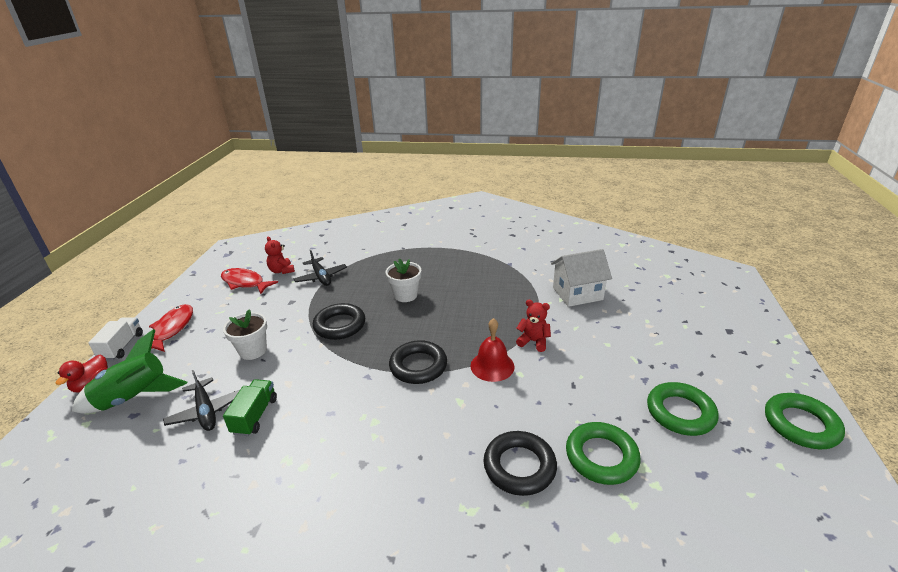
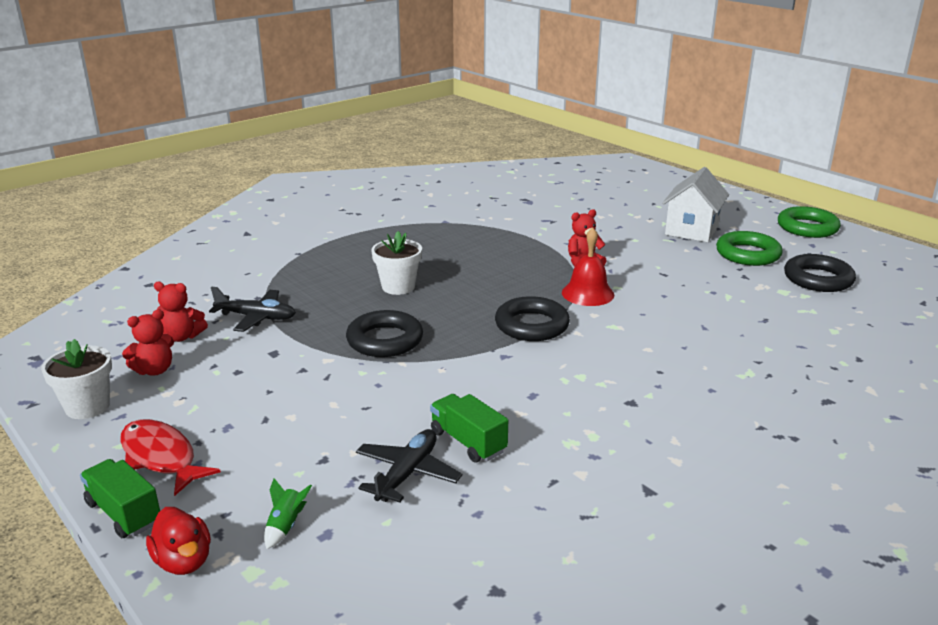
camera: 50 degrees left, 5 degrees down
green rocket [72,329,187,413] -> green rocket [264,478,312,549], size x0.41
white truck [88,318,143,360] -> green truck [80,459,160,538]
black plane [163,370,240,431] -> black plane turned 75 degrees counterclockwise [356,429,462,503]
red fish [221,268,278,294] -> red teddy bear [122,309,174,375]
white flower pot [223,309,267,360] -> white flower pot moved to [41,339,112,419]
black ring [483,431,557,496] -> black ring moved to [784,254,856,292]
white house [551,249,612,307] -> white house moved to [662,167,729,242]
green ring [566,422,641,485] -> none

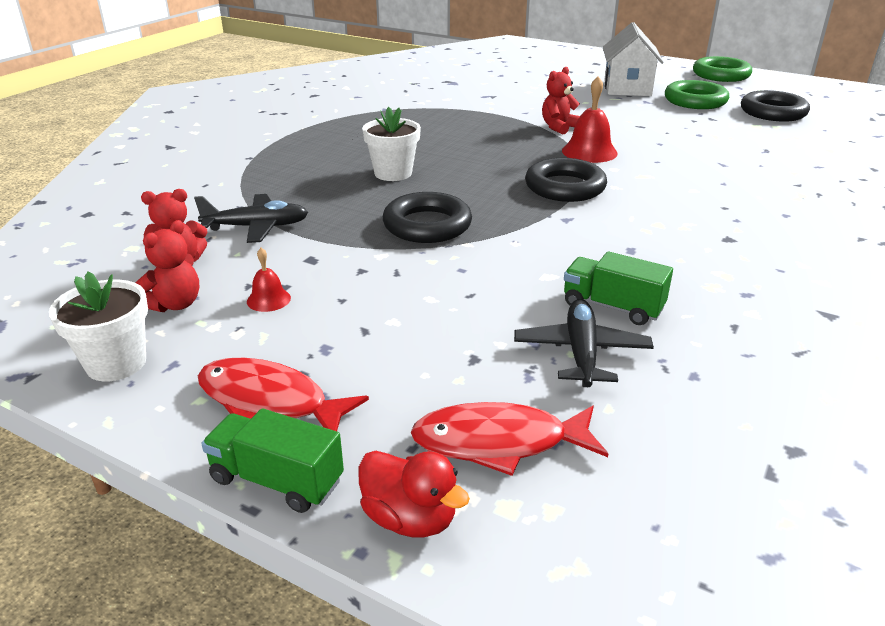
camera: 20 degrees left, 5 degrees up
green rocket [264,478,312,549] -> red fish [411,402,608,476]
none -> red bell [247,248,291,312]

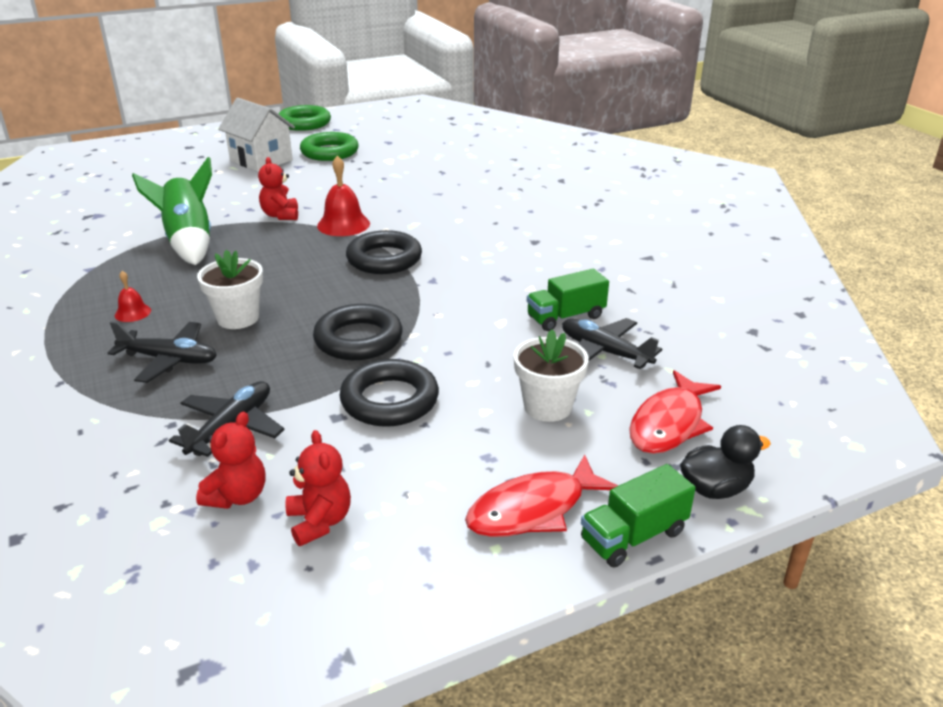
camera: 55 degrees left, 0 degrees up
white flower pot [49,272,148,381] -> white flower pot moved to [514,329,589,422]
red bell [247,248,291,312] -> red bell moved to [115,271,151,322]
red duck [359,451,470,538] -> black duck [680,425,771,499]
black ring [741,90,810,122] -> black ring moved to [339,359,439,427]
none -> black plane [108,321,217,383]
none -> green rocket [132,157,212,265]

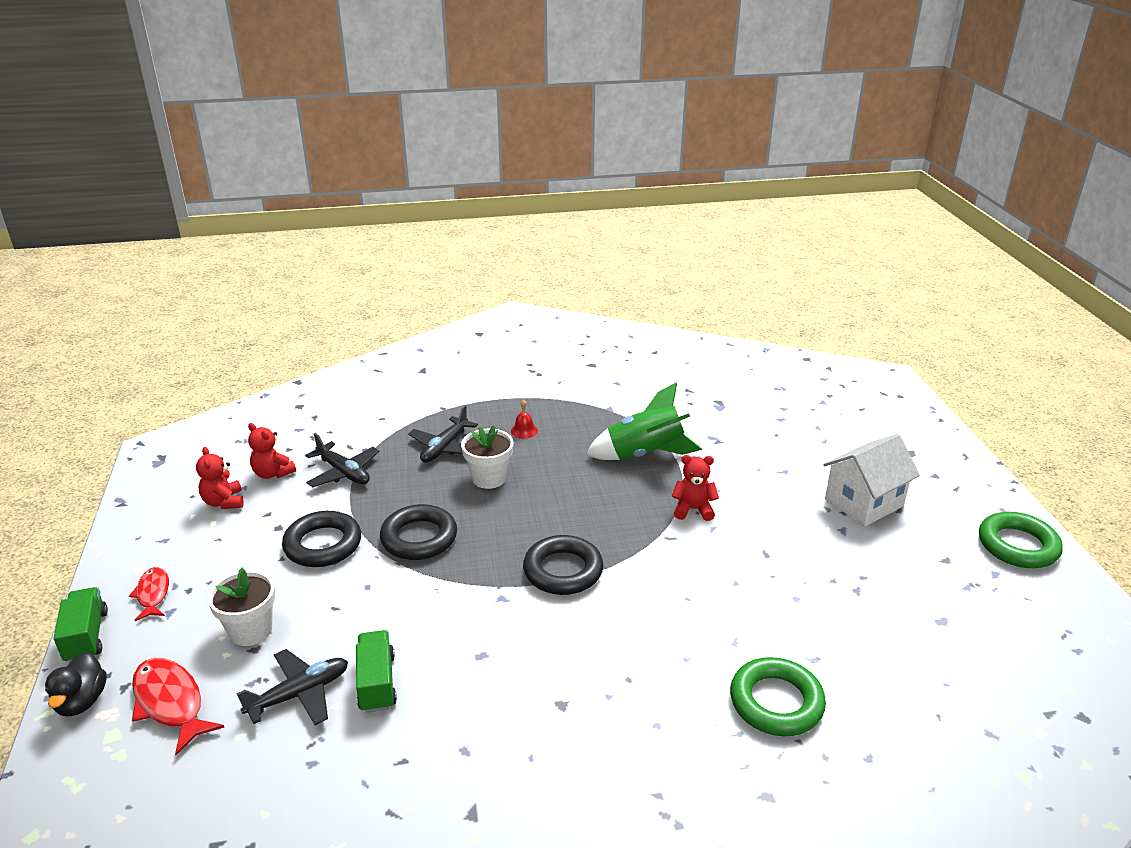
camera: 105 degrees right, 0 degrees up
red teddy bear [286,430,351,546] -> red teddy bear turned 75 degrees clockwise [196,447,244,509]
green ring [300,132,359,161] -> green ring moved to [730,657,826,736]
red bell [317,155,370,236] -> none
red fish [465,455,618,537] -> red fish [129,567,169,621], size x0.64

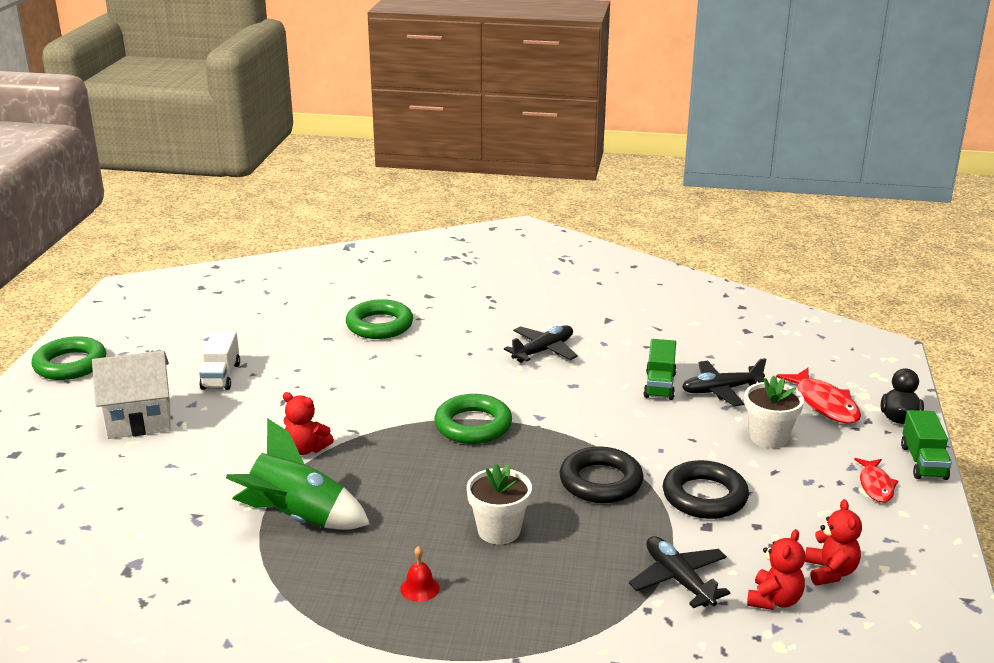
camera: 160 degrees left, 5 degrees down
red teddy bear [248,423,296,479] -> red teddy bear turned 60 degrees clockwise [747,529,805,610]
black plane [408,405,478,463] -> black plane moved to [504,325,578,363]
black ring [523,535,603,595] -> green ring [434,394,512,444]
none -> white truck [199,331,240,390]

